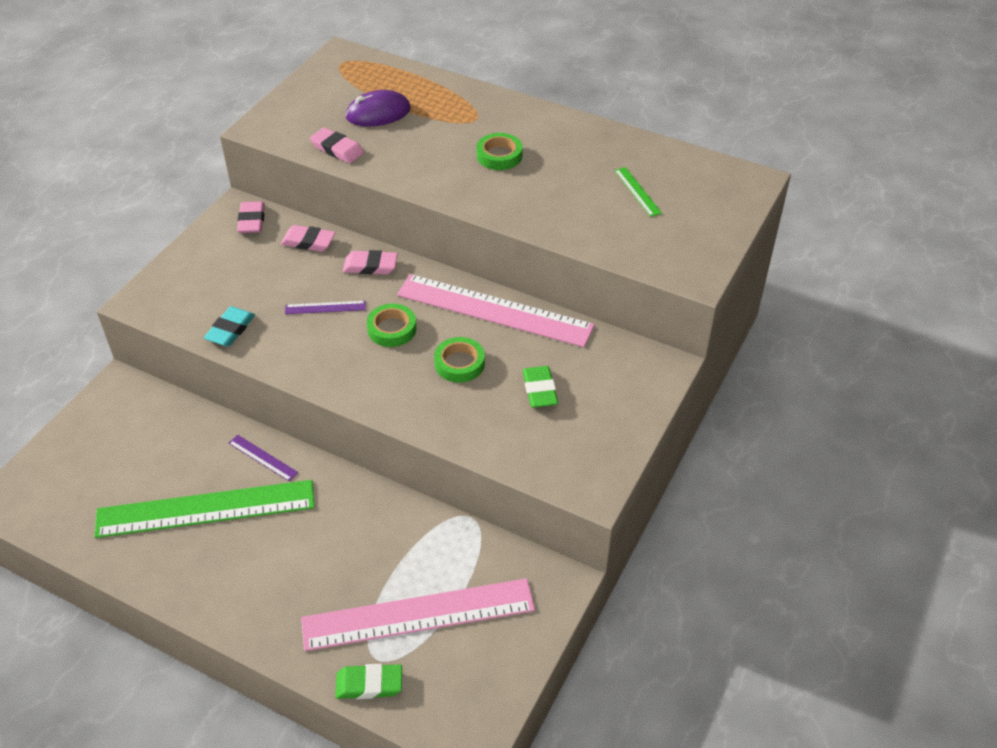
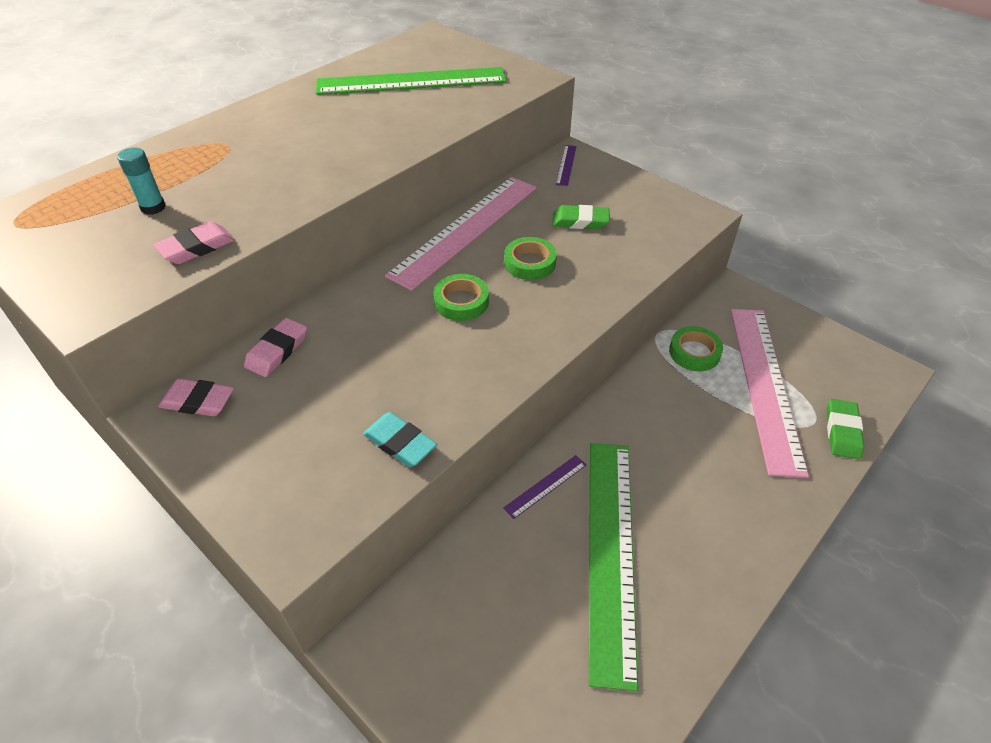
camera: 75 degrees left, 0 degrees up
purple ruler [285,301,366,314] -> purple ruler moved to [556,145,577,186]
pink eraser [343,250,398,274] -> none
purple mouse [345,90,411,127] -> turquoise glue stick [117,147,166,215]
green tape [477,133,523,170] -> green tape moved to [669,326,723,371]
green ruler [614,167,662,217] -> green ruler [316,67,507,95], size x2.49

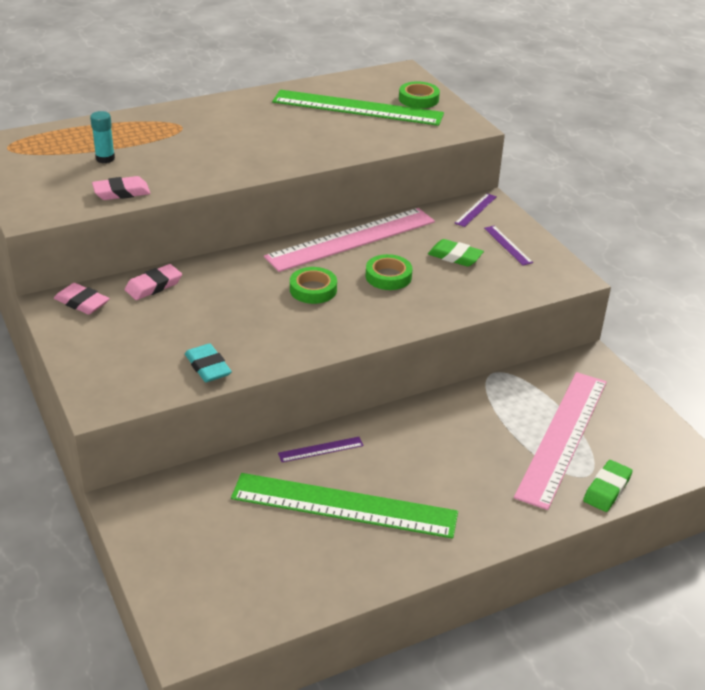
camera: 20 degrees right, 10 degrees down
green ruler [589,443,638,691] -> green ruler turned 75 degrees clockwise [231,473,458,539]
green tape [669,326,723,371] -> green tape moved to [399,81,440,109]
none -> purple ruler [484,226,533,266]

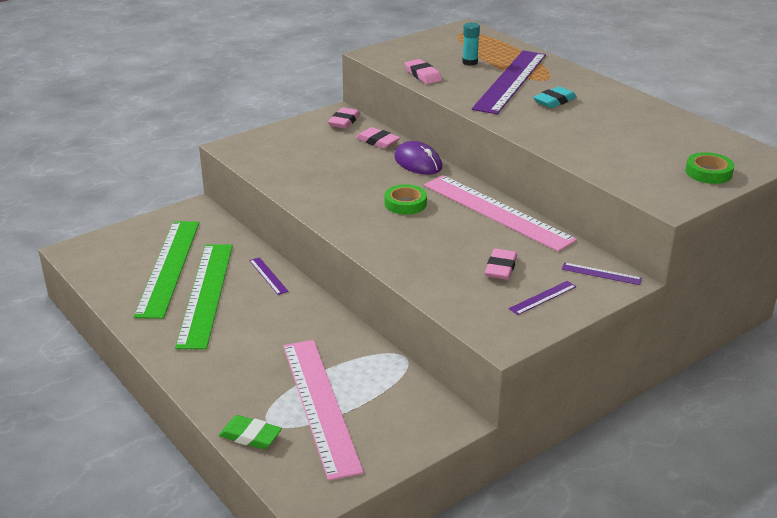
camera: 80 degrees right, 5 degrees down
turquoise eraser [185,343,232,382] -> turquoise eraser moved to [533,86,577,108]
green ruler [272,90,444,126] -> green ruler moved to [134,221,199,319]
green tape [366,254,412,290] -> none
green eraser [428,239,484,267] -> pink eraser [485,249,517,280]
pink ruler [514,372,607,510] -> pink ruler turned 60 degrees clockwise [283,340,364,481]
none -> purple mouse [394,141,442,175]
none -> purple ruler [472,51,546,114]

